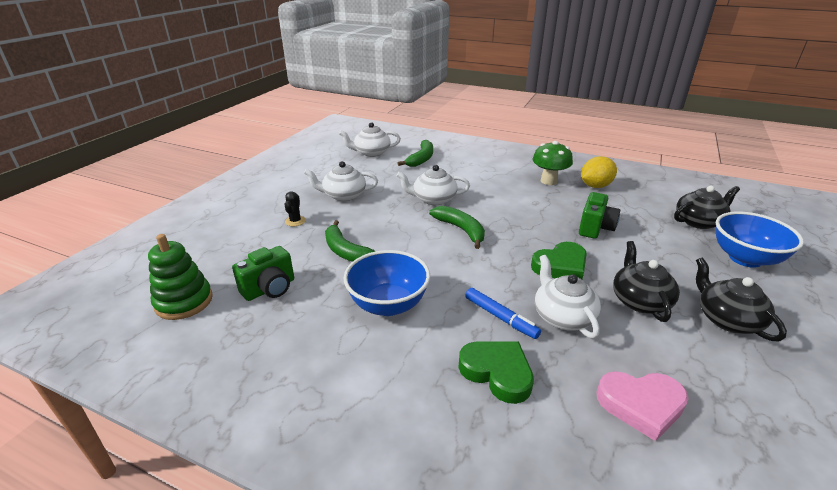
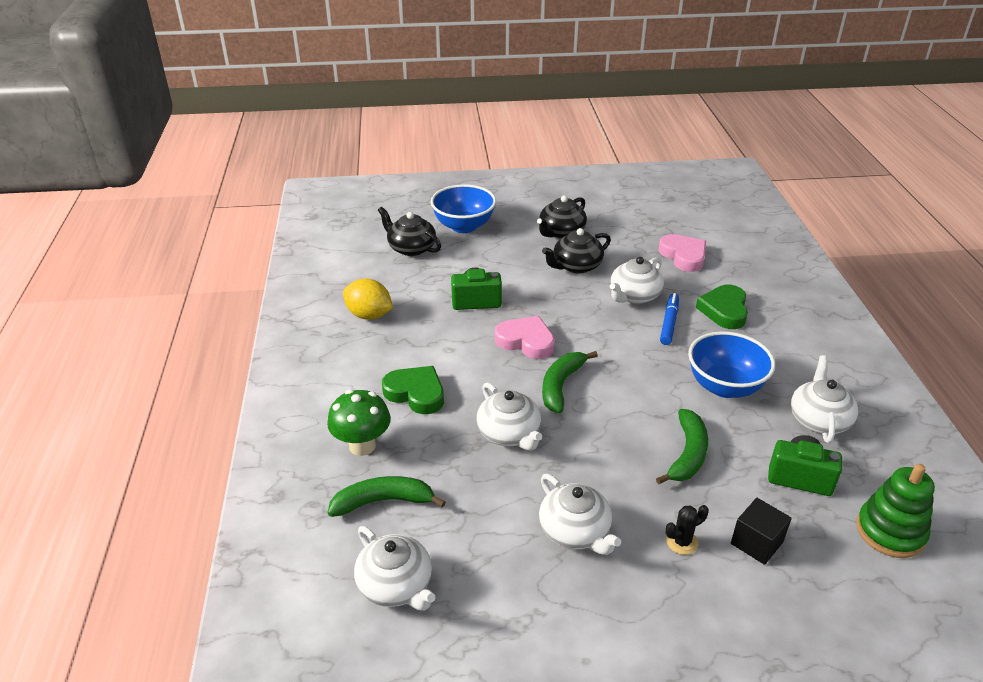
camera: 120 degrees left, 5 degrees up
green heart [531,242,587,279] -> green heart moved to [382,366,444,414]
green mushroom [532,141,573,185] -> green mushroom moved to [327,390,391,456]
none -> pink heart [495,316,555,359]
none -> black cube [731,498,792,565]
none -> white teapot [791,355,858,443]

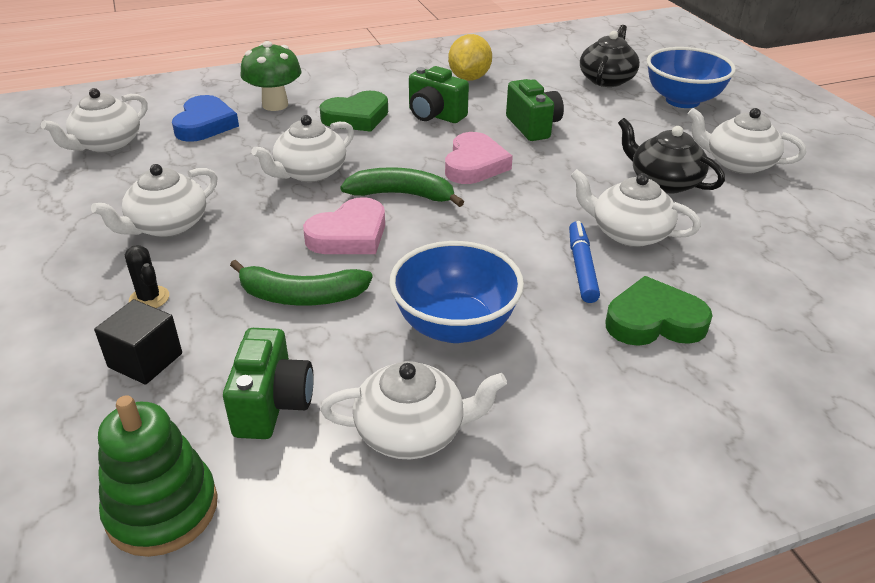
camera: 75 degrees right, 0 degrees up
green banana [327,476,446,517] -> blue heart [172,95,239,142]
green heart [382,366,444,414] -> green heart turned 45 degrees clockwise [320,91,388,132]
black teapot [537,195,587,239] -> white teapot [688,108,806,174]
pink heart [659,234,706,272] -> pink heart moved to [303,197,385,254]
blue marker [660,293,679,345] -> blue marker turned 90 degrees counterclockwise [569,221,600,303]
none -> green camera [409,66,469,123]

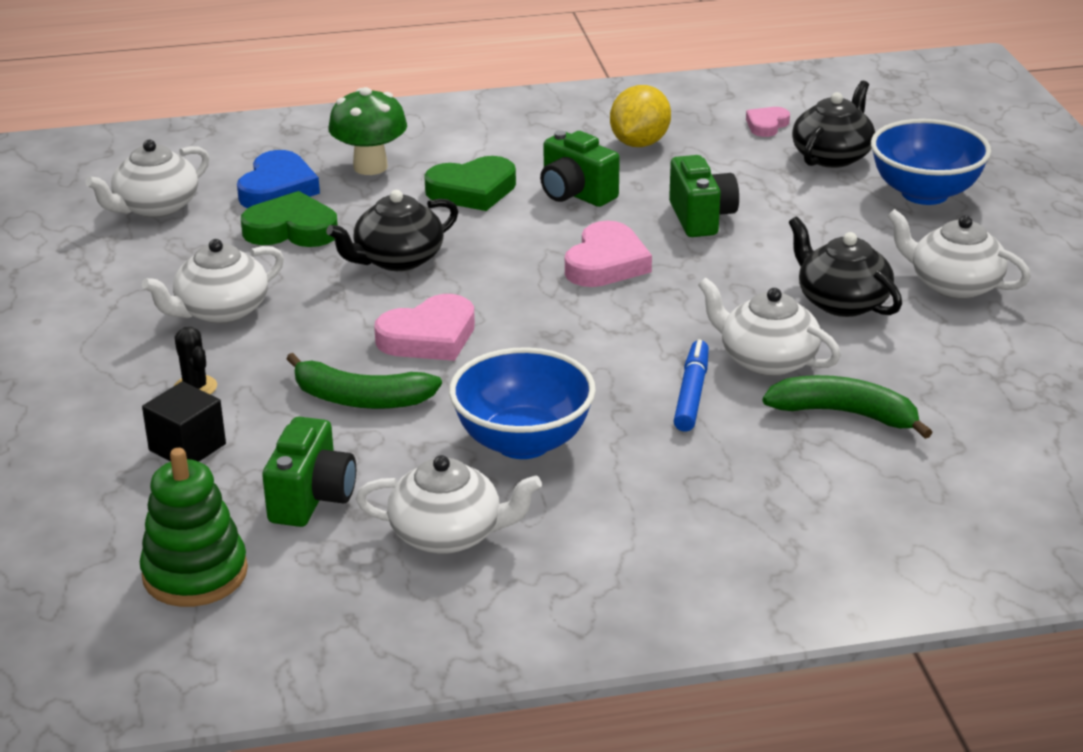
camera: 10 degrees right, 5 degrees down
white teapot [251,115,354,182] -> black teapot [326,190,458,271]
green banana [340,167,464,207] -> green banana moved to [763,375,932,439]
green heart [606,276,713,346] -> green heart moved to [241,191,338,247]
none -> pink heart [746,107,790,137]

